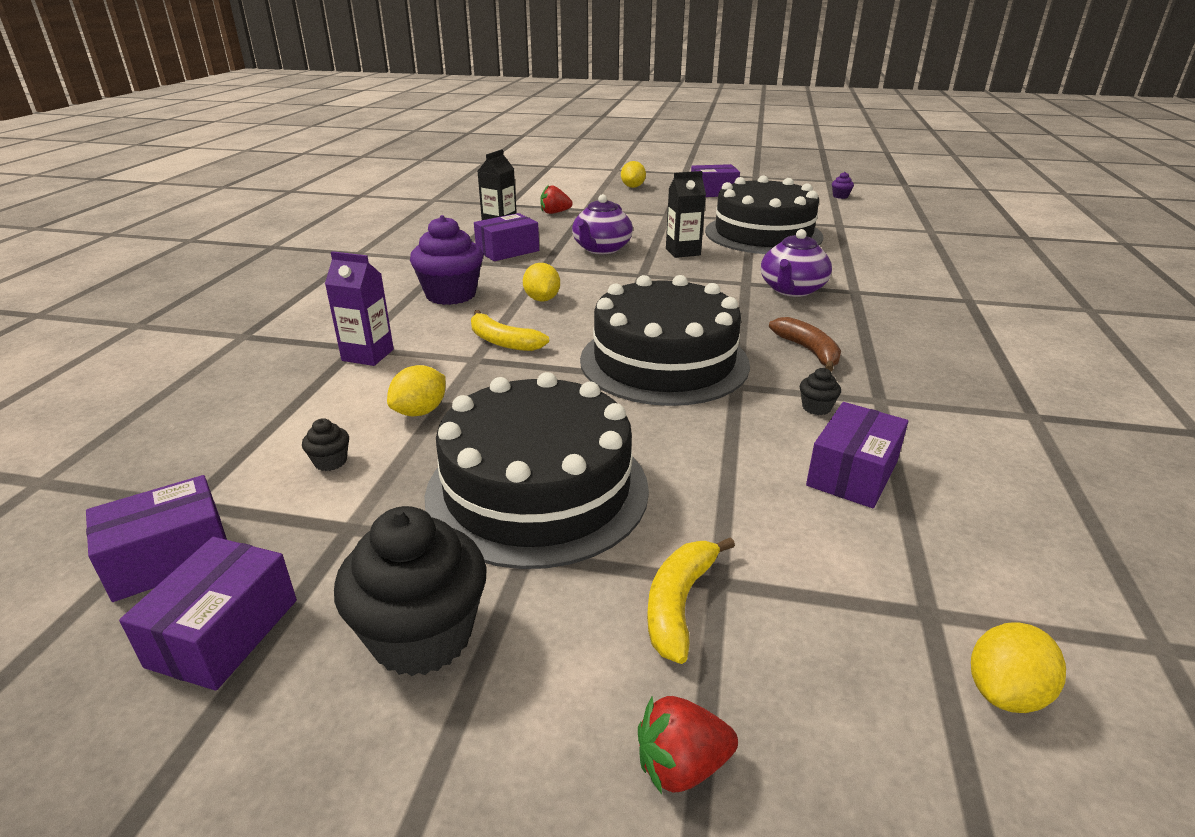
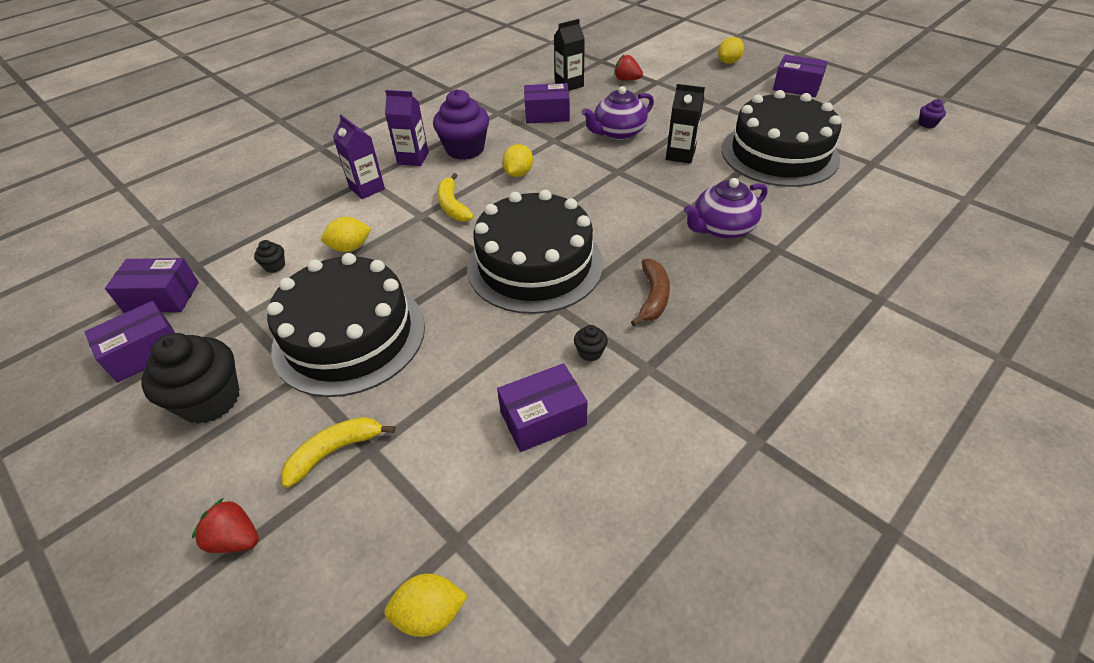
camera: 35 degrees right, 15 degrees up
none -> purple carton [385,90,429,166]

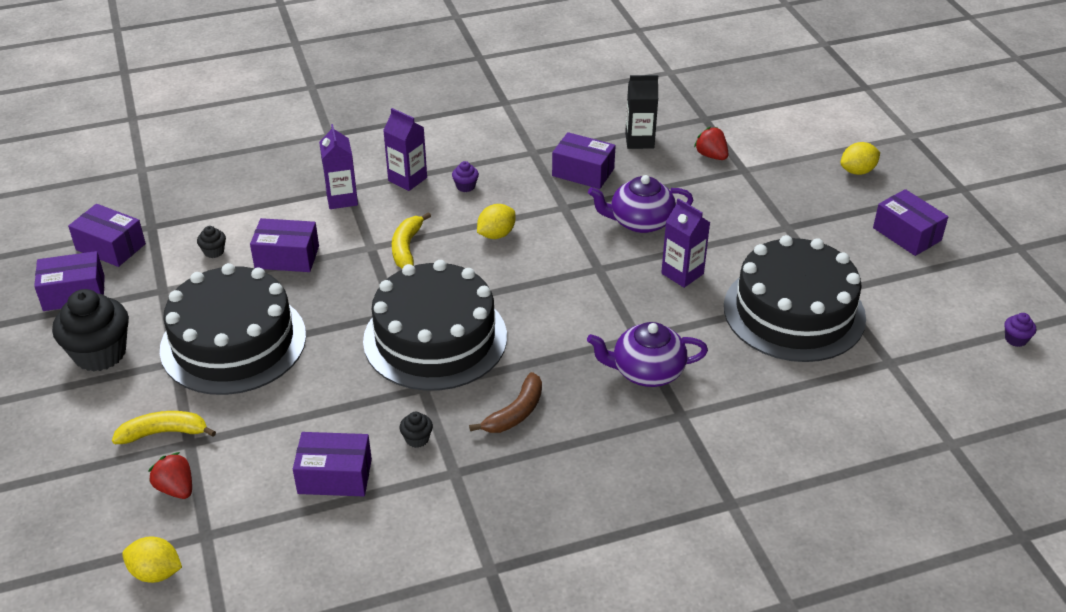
camera: 25 degrees right, 5 degrees down
red strawberry [192,498,259,553] -> red strawberry moved to [148,452,192,499]
yellow lemon [321,217,372,252] -> purple box [250,218,319,272]
purple cupcake [433,89,489,160] -> purple cupcake [452,161,479,192], size x0.43
black carton [666,84,705,164] -> purple carton [661,198,710,288]

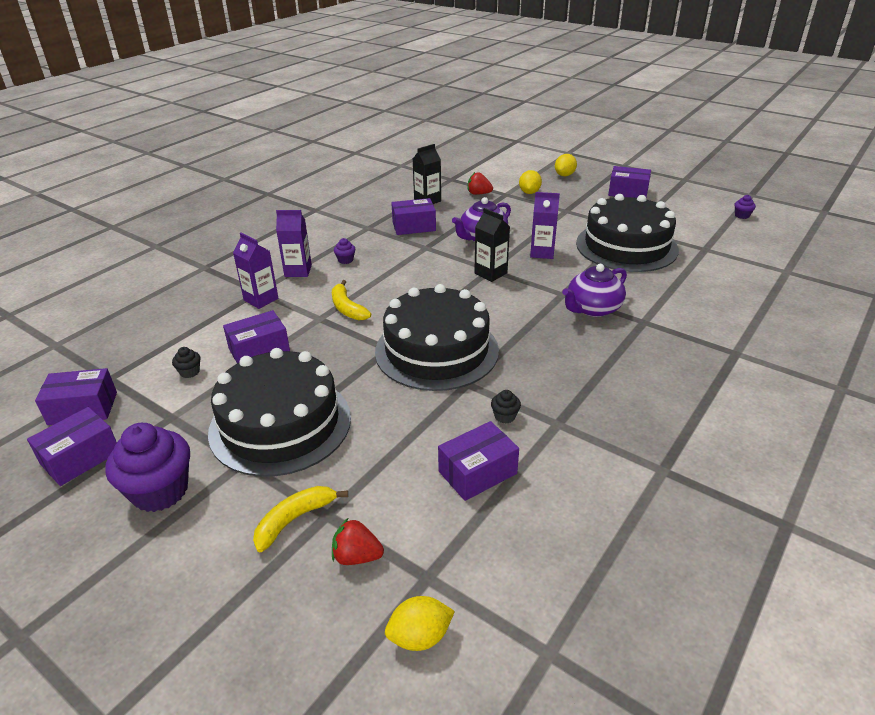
camera: 35 degrees left, 5 degrees down
black cupcake [52,289,129,372] -> purple cupcake [106,423,190,512]
brown banana [469,372,542,433] -> none
yellow lemon [477,204,515,239] -> yellow lemon moved to [519,170,542,194]
none -> black carton [474,208,510,282]

